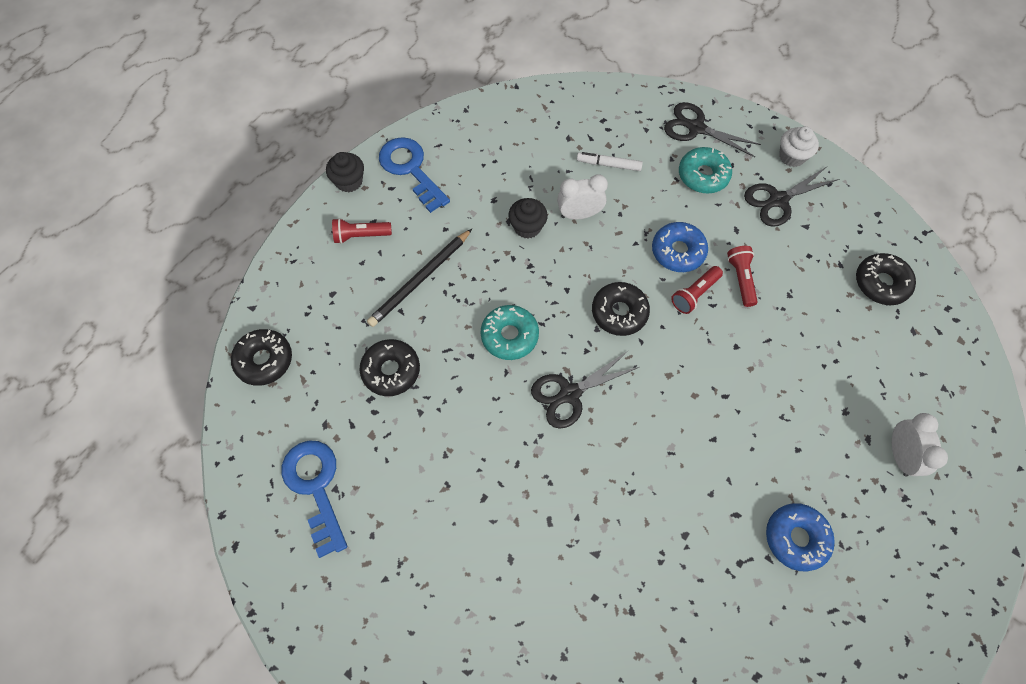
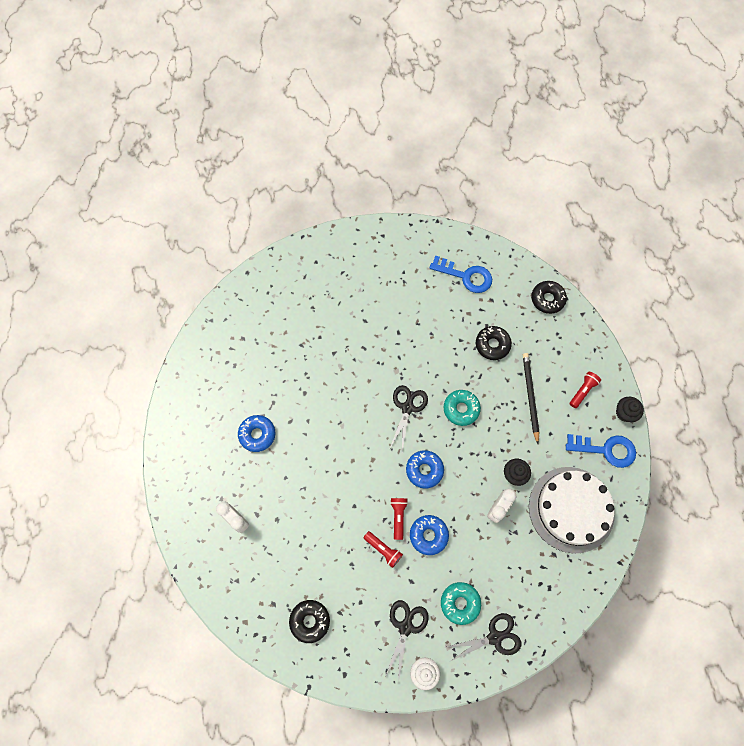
camera: 135 degrees right, 5 degrees up
white marker [577,152,643,171] -> none
black donut [592,282,650,336] -> blue donut [406,450,444,489]
none -> white cake [529,467,615,554]

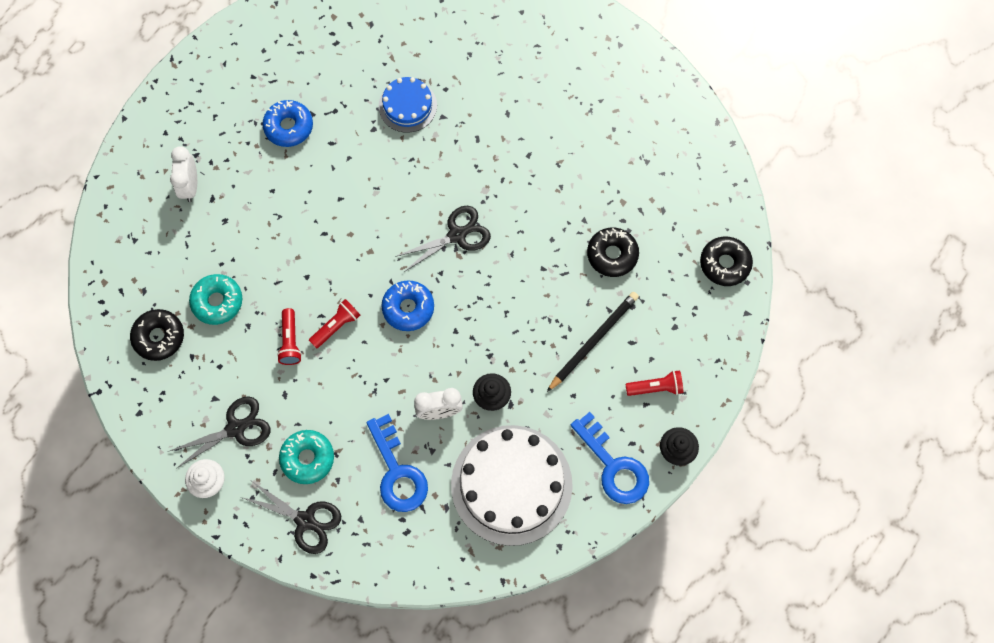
camera: 45 degrees right, 0 degrees up
blue donut [410,515,449,555] -> none
blue key [430,256,492,293] -> blue key moved to [366,414,428,512]
turquoise donut [443,390,481,426] -> turquoise donut moved to [189,274,242,325]
none -> blue cake [379,77,437,133]

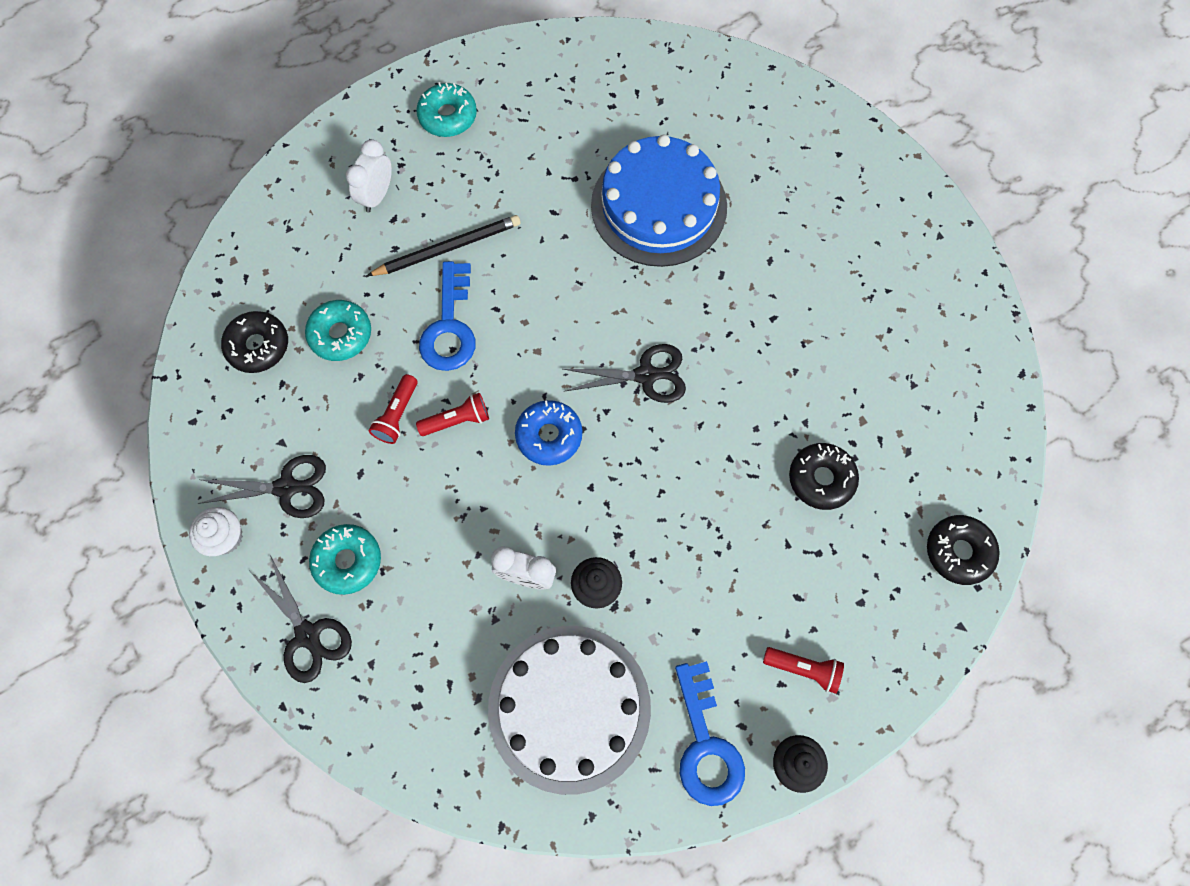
camera: 25 degrees right, 0 degrees up
blue donut [262,100,313,147] -> none
blue key [366,414,428,512] -> blue key moved to [419,261,475,371]
blue cake [379,77,437,133] -> blue cake [591,135,727,267], size x1.88
black pencil [547,292,639,392] -> black pencil moved to [367,215,521,276]
none -> turquoise donut [416,82,477,137]

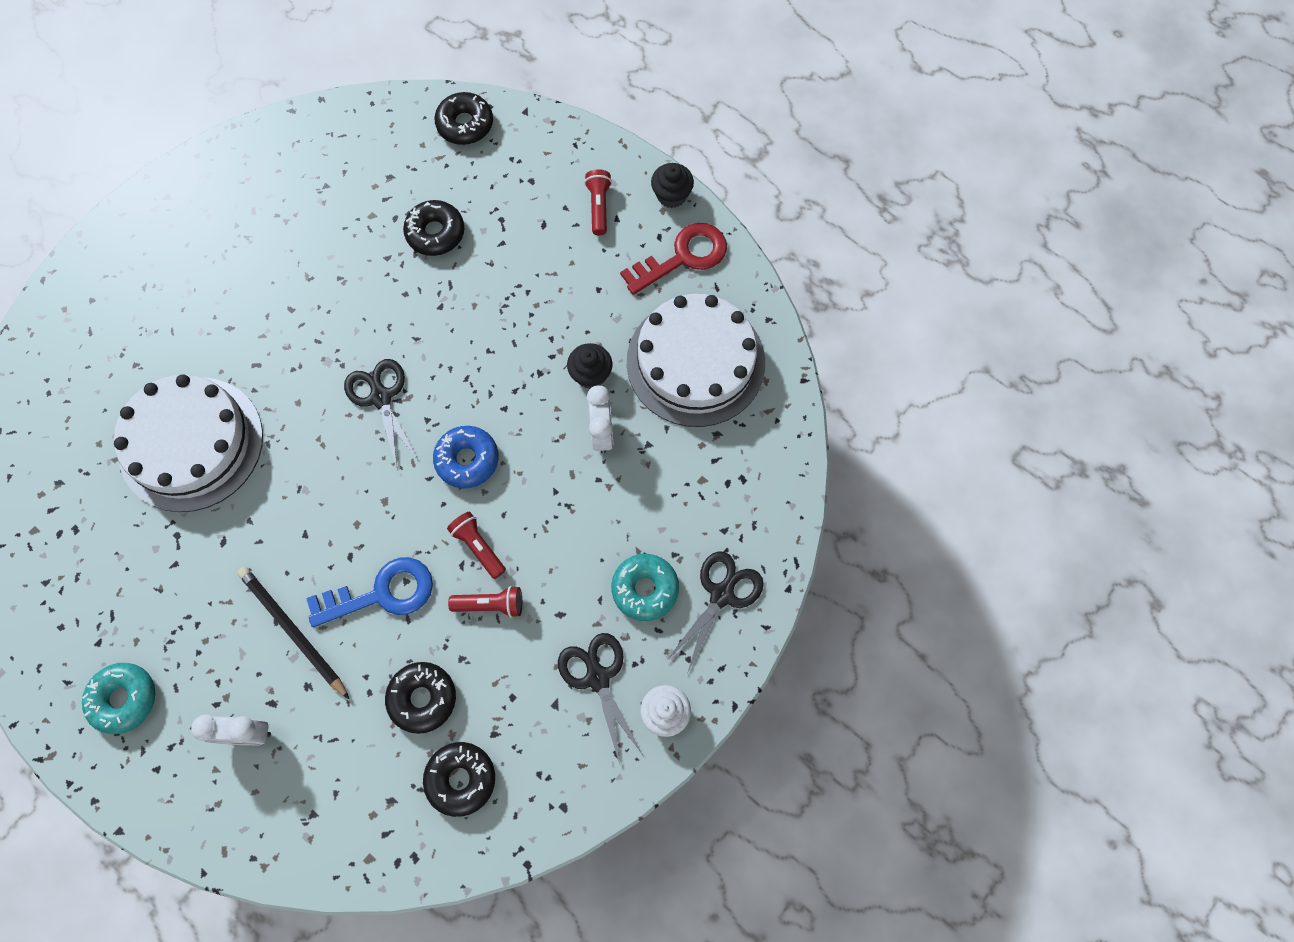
camera: 110 degrees left, 0 degrees up
turquoise donut [305,300,371,361] -> black donut [385,662,456,734]
blue cake [591,135,727,267] -> white cake [114,374,263,512]
blue key [675,661,745,806] -> red key [620,223,727,295]

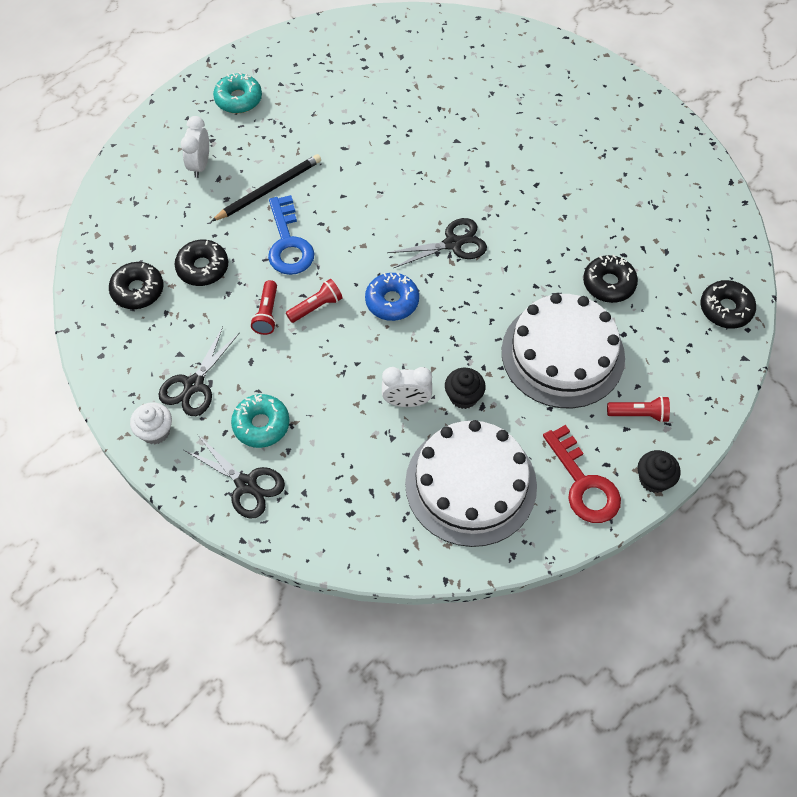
camera: 95 degrees right, 10 degrees down
white cake [114,374,263,512] -> white cake moved to [502,293,625,408]
black scissors [558,633,644,764] -> black scissors turned 135 degrees clockwise [158,326,239,416]

